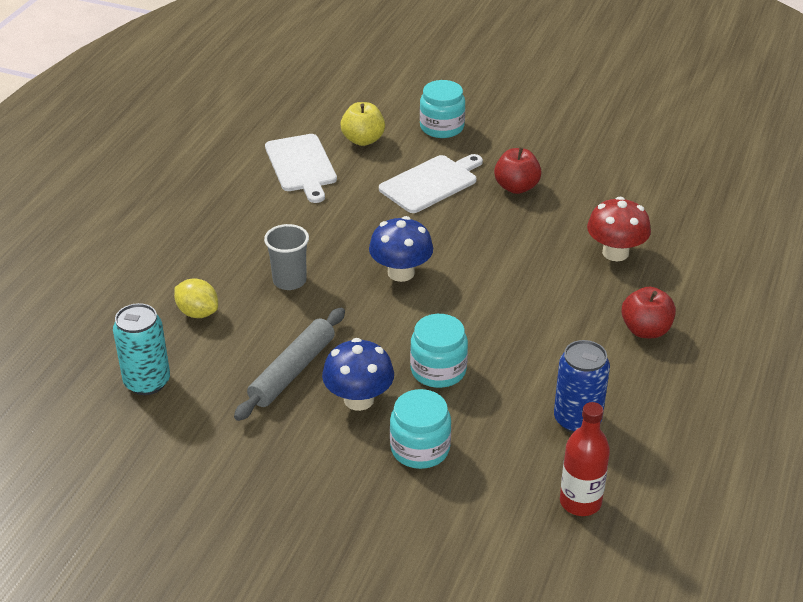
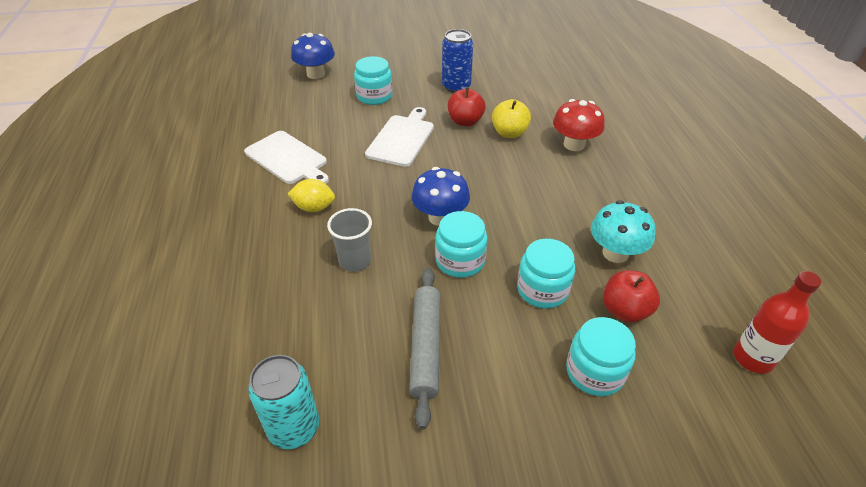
camera: 30 degrees left, 5 degrees up
yellow lemon [174,278,218,318] -> yellow lemon moved to [288,179,335,212]
blue mushroom [322,338,394,411] -> blue mushroom moved to [291,33,335,79]
yellow apple [340,102,385,146] -> yellow apple moved to [492,99,531,138]
blue can [554,340,610,433] -> blue can moved to [442,29,473,93]
red apple [621,287,676,338] -> red apple moved to [603,270,660,323]
none -> turquoise jar [435,211,488,278]
none -> turquoise mushroom [591,200,656,263]

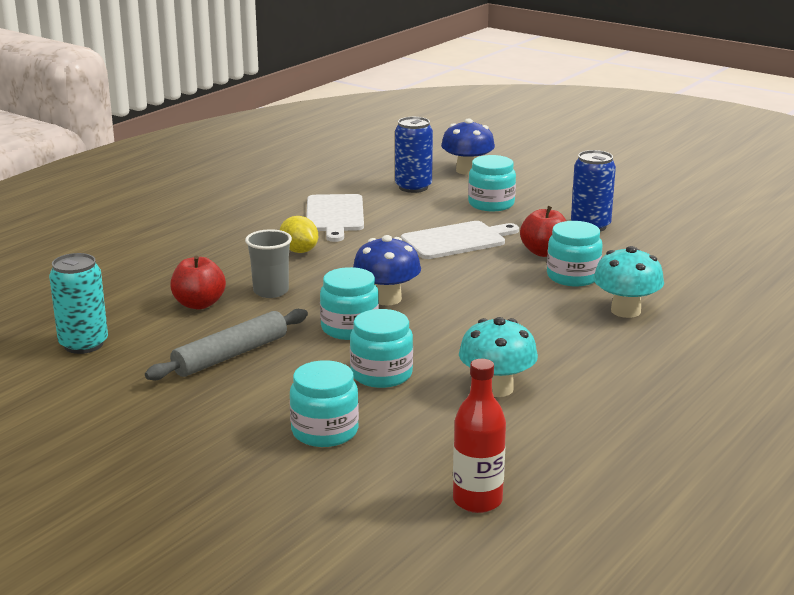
camera: 45 degrees right, 20 degrees down
yellow apple [492,99,531,138] -> turquoise jar [547,221,603,286]
red mushroom [553,99,604,151] -> turquoise mushroom [593,246,664,318]
red apple [603,270,660,323] -> red apple moved to [171,256,226,309]
none -> blue can [395,117,433,193]

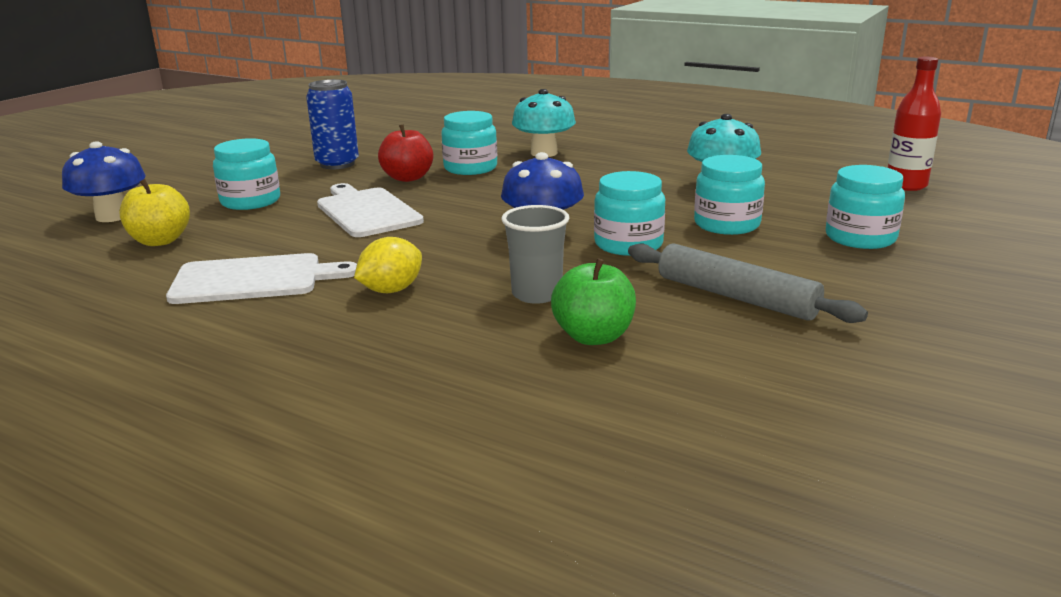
camera: 95 degrees left, 0 degrees up
turquoise can [49,253,108,354] -> none
red apple [171,256,226,309] -> green apple [551,258,636,345]
blue can [395,117,433,193] -> yellow apple [120,179,190,246]

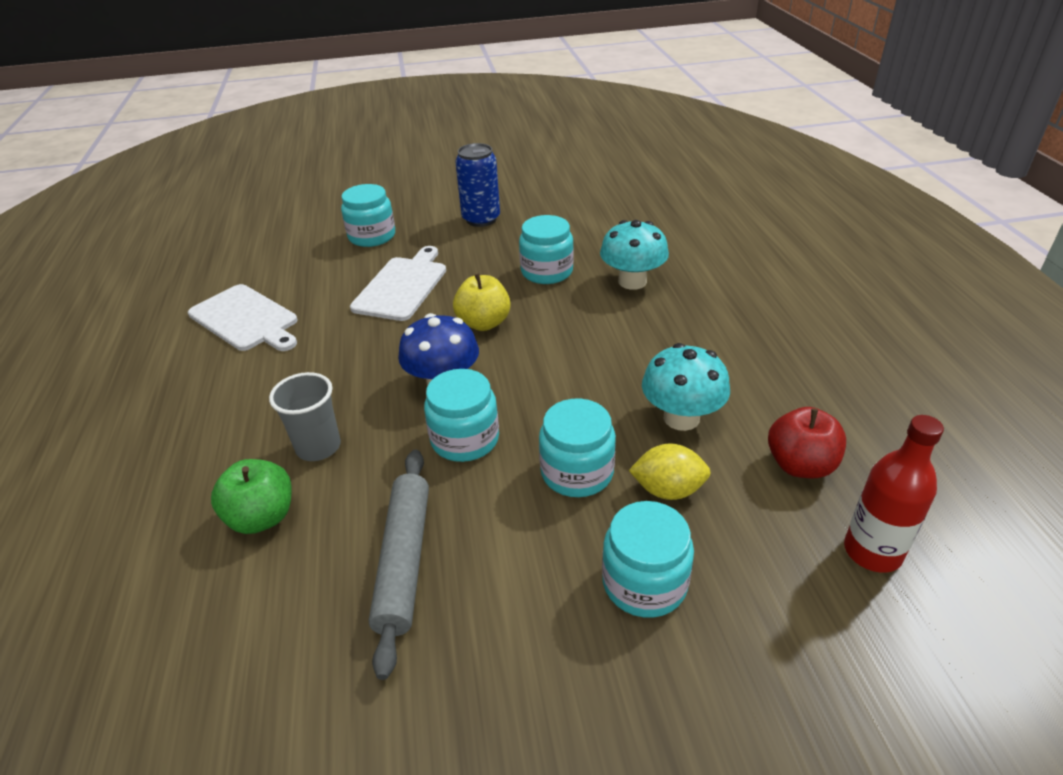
camera: 50 degrees right, 15 degrees up
blue mushroom [62,141,146,222] -> none
yellow apple [120,179,190,246] -> yellow apple moved to [453,274,511,331]
yellow lemon [354,237,422,293] -> yellow lemon moved to [628,443,711,500]
red apple [378,124,433,182] -> red apple moved to [768,407,846,478]

